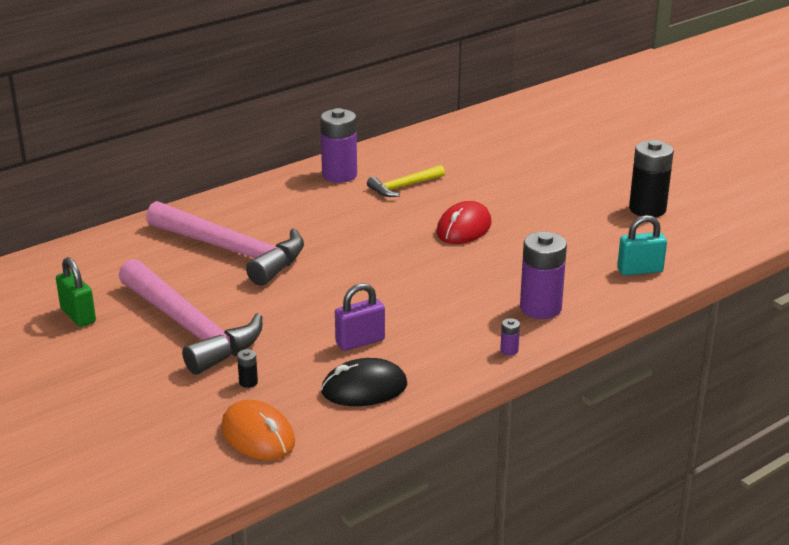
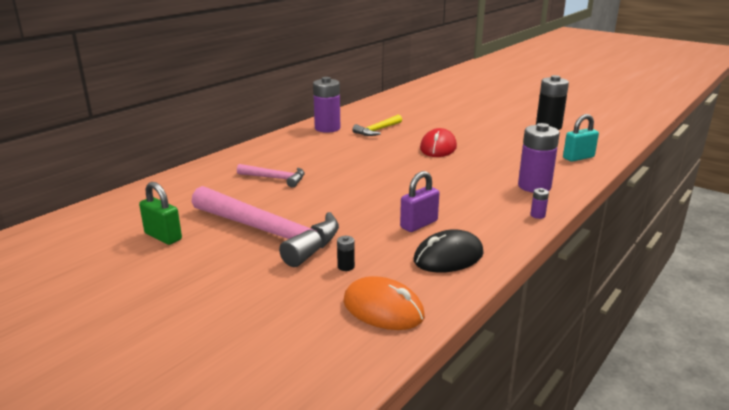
camera: 15 degrees left, 5 degrees down
pink hammer [146,201,304,285] -> pink hammer [237,164,305,188], size x0.49

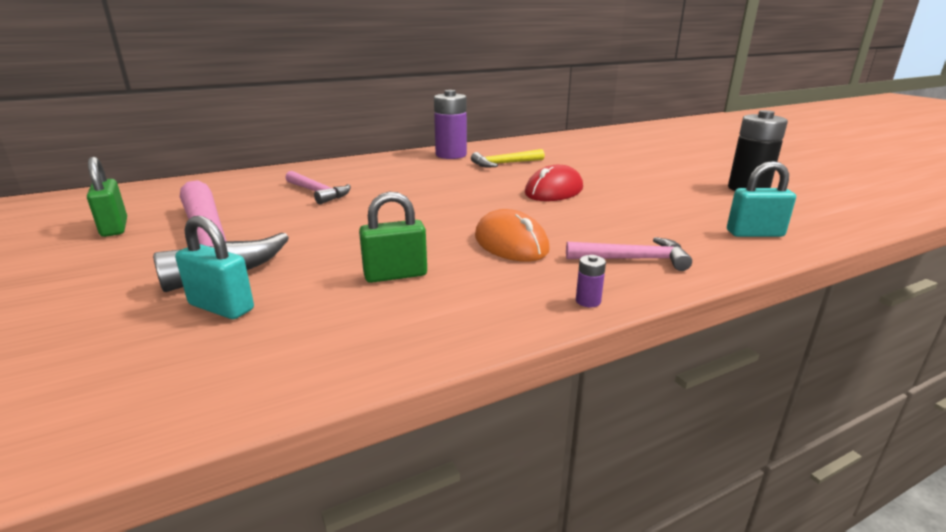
camera: 25 degrees right, 0 degrees up
black battery [337,236,355,271] -> turquoise padlock [175,216,254,319]
orange mouse [343,276,425,330] -> orange mouse moved to [475,209,550,262]
purple padlock [400,171,439,232] -> green padlock [359,191,427,283]
black mouse [414,229,484,273] -> none
purple battery [518,123,560,193] -> pink hammer [566,237,692,271]

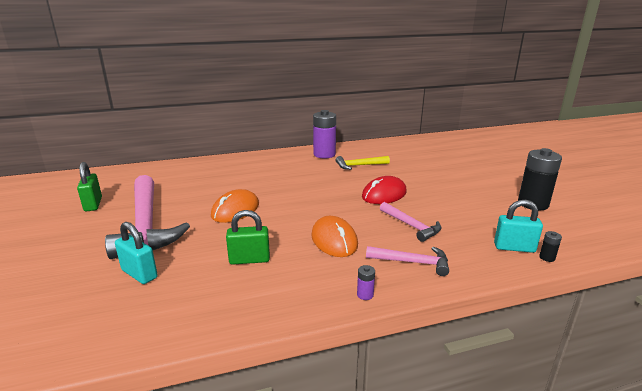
camera: 10 degrees right, 0 degrees up
pink hammer [285,171,351,204] -> pink hammer moved to [380,202,441,242]
none -> orange mouse [211,189,259,223]
none -> black battery [539,231,562,262]

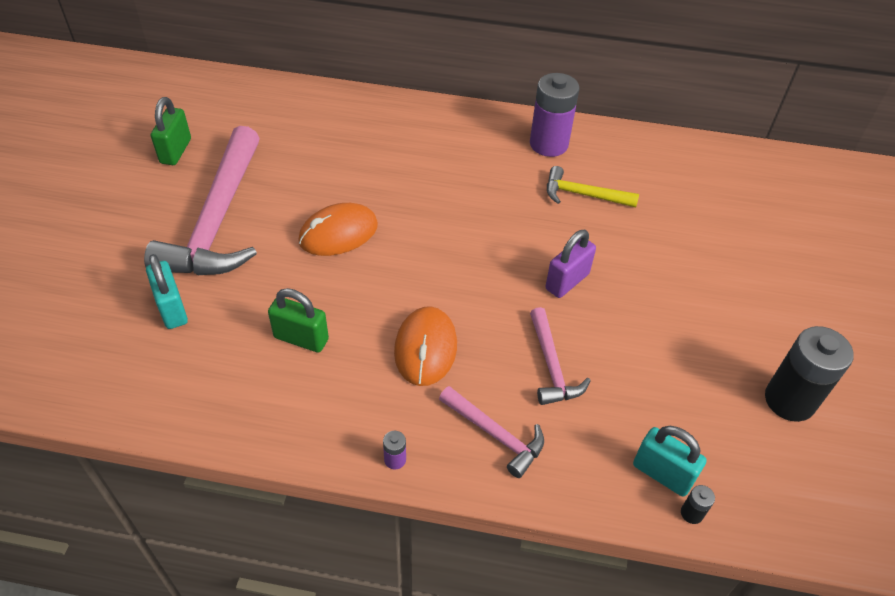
camera: 25 degrees right, 25 degrees up
red mouse [362,176,407,204] -> purple padlock [545,230,596,298]

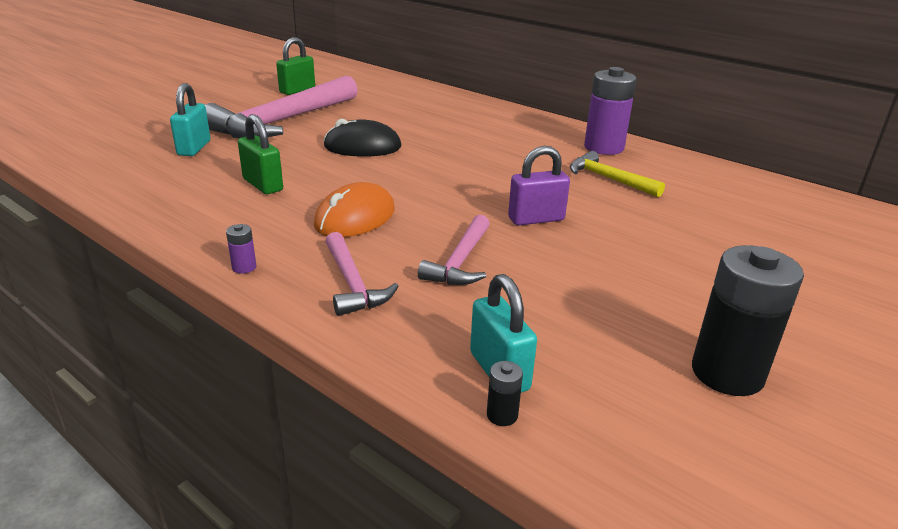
camera: 30 degrees right, 20 degrees down
orange mouse [298,203,378,256] -> black mouse [323,119,402,157]

